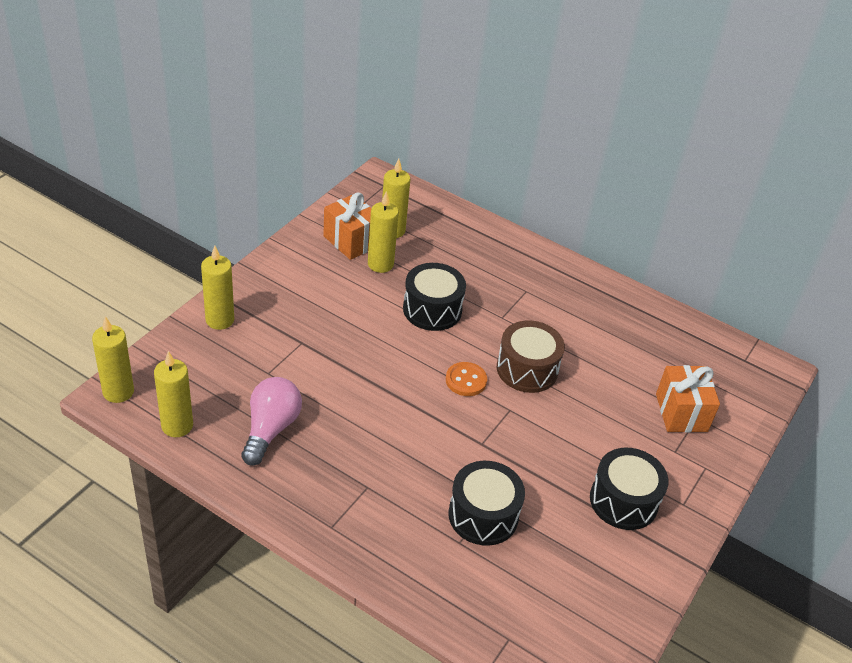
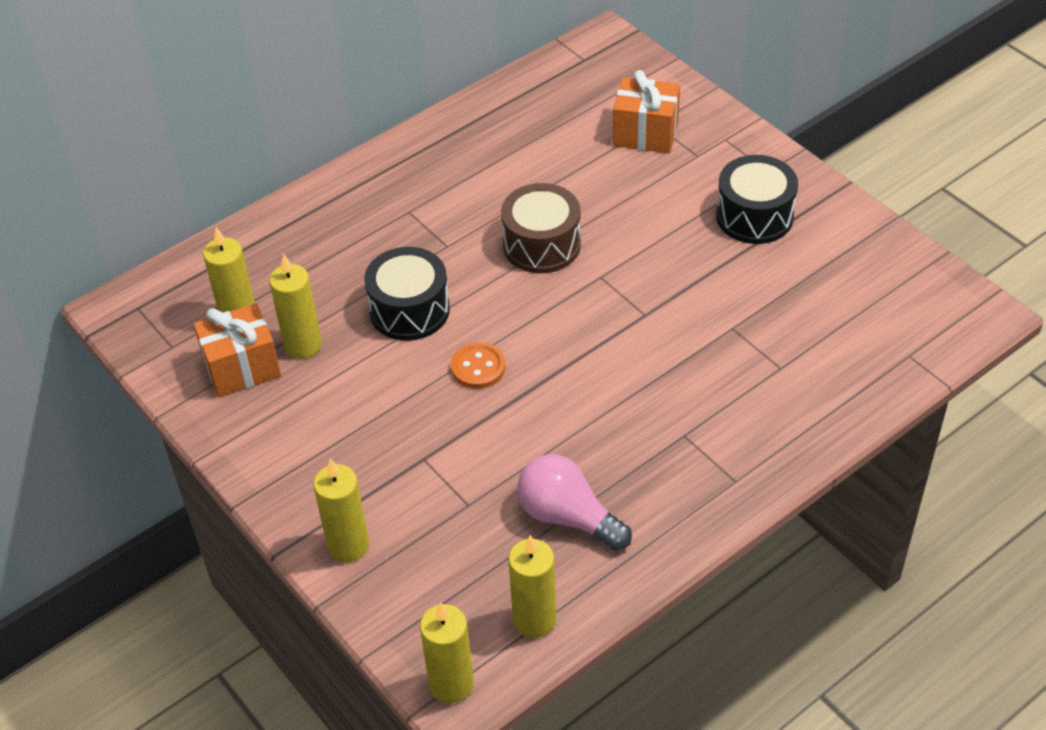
camera: 65 degrees left, 5 degrees up
orange button [446,362,487,396] -> orange button moved to [451,342,505,389]
black drum [448,461,525,546] -> none

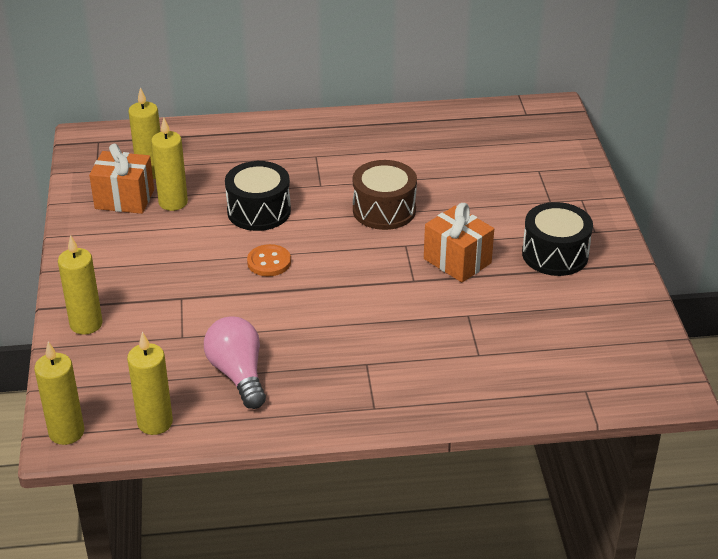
camera: 30 degrees right, 10 degrees down
orange gift [613,70,680,153] -> orange gift moved to [424,203,494,283]

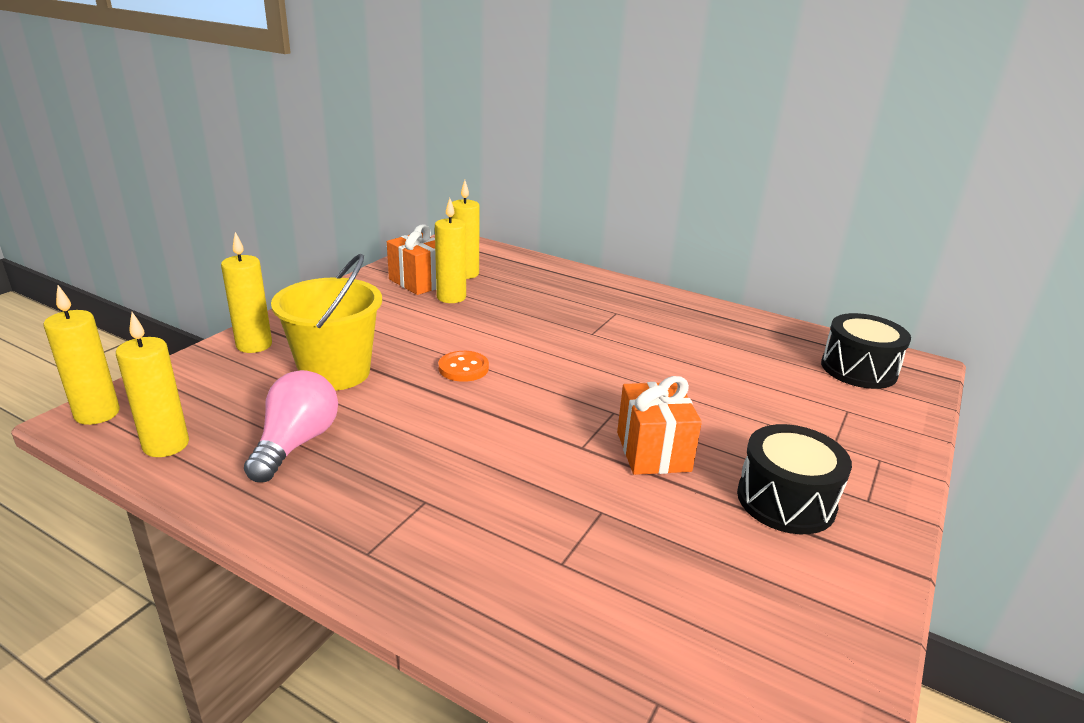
camera: 35 degrees right, 10 degrees down
black drum [225,161,291,231] -> black drum moved to [821,313,911,389]
brown drum [353,160,417,230] -> none
none -> yellow bucket [271,254,382,391]

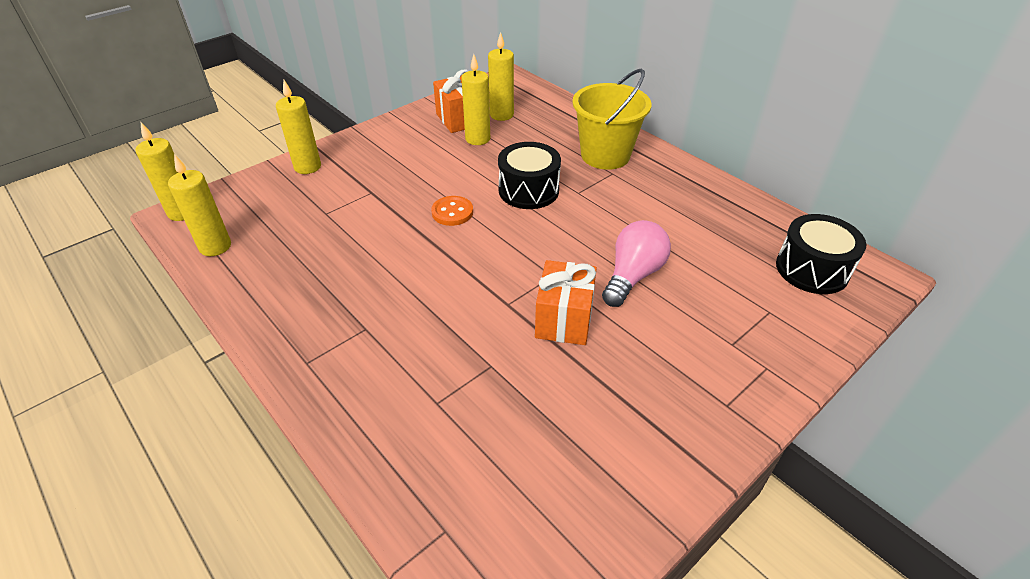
camera: 20 degrees right, 15 degrees up
pink light bulb [244,370,338,482] -> pink light bulb moved to [602,220,671,307]
yellow bucket [271,254,382,391] -> yellow bucket moved to [572,69,651,170]
black drum [737,424,852,534] -> black drum moved to [498,142,561,209]

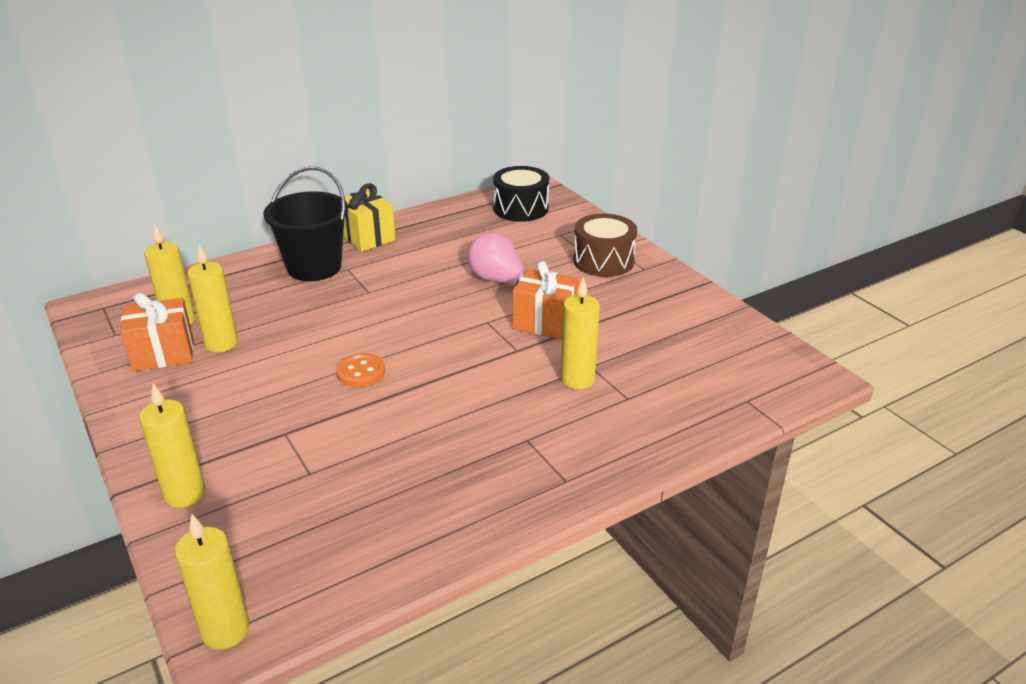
camera: 80 degrees left, 10 degrees down
yellow candle [168,154,231,256] -> yellow candle moved to [561,277,600,389]
black drum [498,142,561,209] -> none
yellow bucket [572,69,651,170] -> black bucket [263,167,348,281]
none -> yellow gift [343,183,396,252]
none -> brown drum [573,214,637,277]

